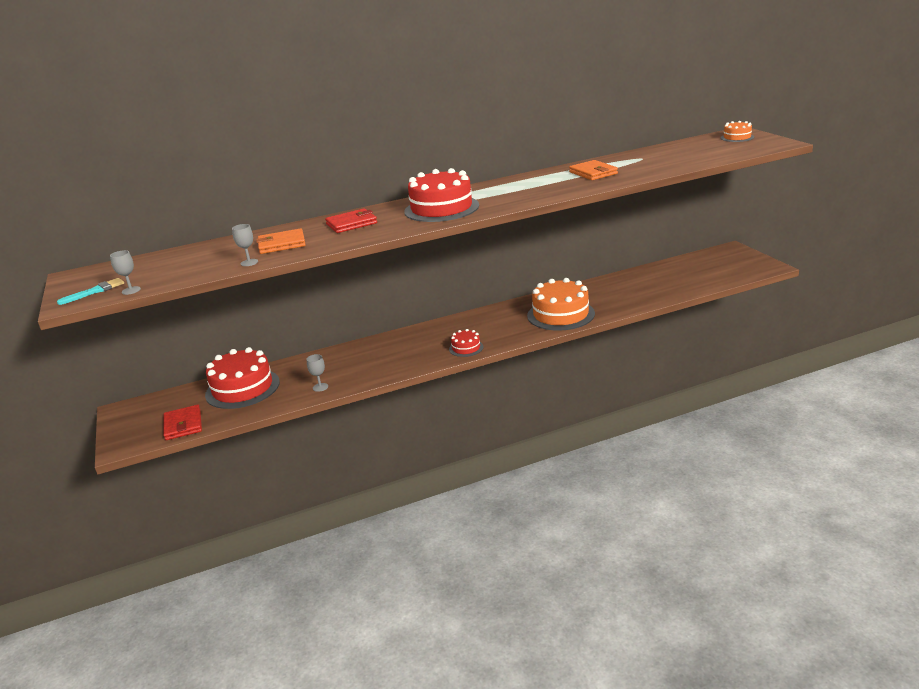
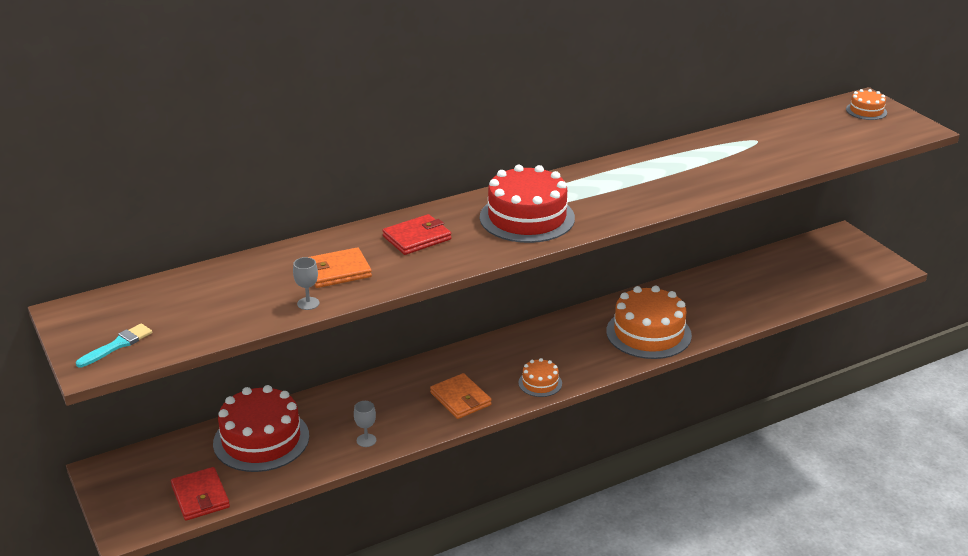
camera: 10 degrees left, 5 degrees up
grey goblet [110,250,141,295] -> none
red cake [449,329,484,357] -> orange cake [518,358,562,397]
orange wallet [569,160,618,180] -> orange wallet moved to [430,373,492,419]

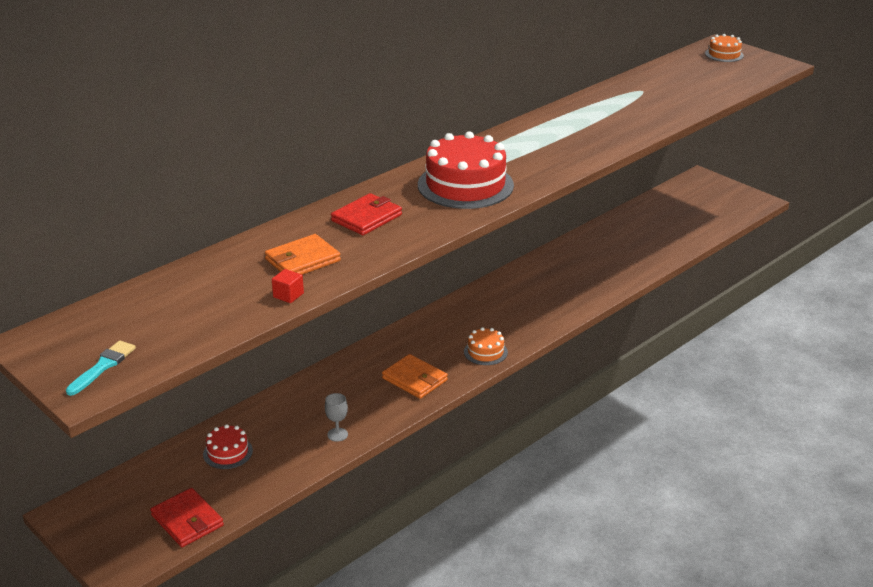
camera: 15 degrees left, 0 degrees up
red cake [213,385,309,472] -> red cake [203,424,253,469], size x0.49
grey goblet [293,257,319,310] -> red cube [272,269,304,303]
orange cake [606,286,692,359] -> none

